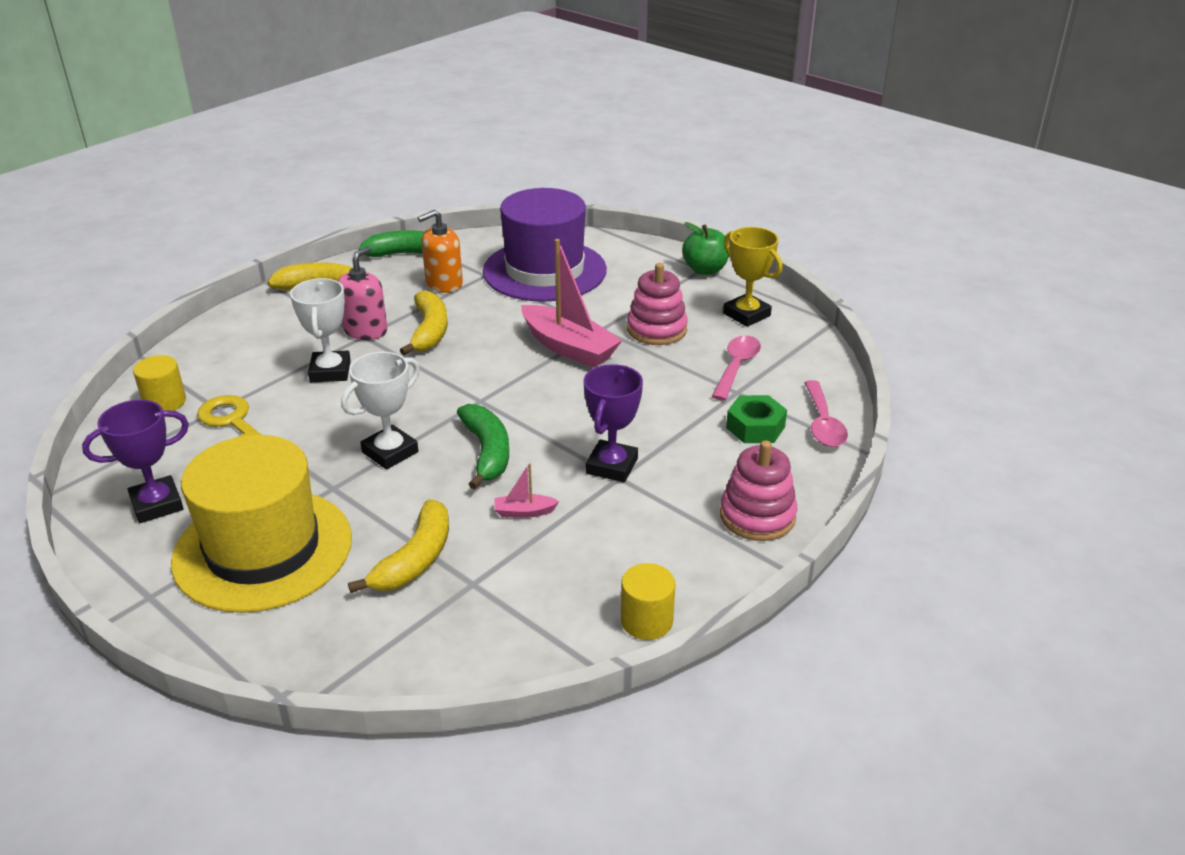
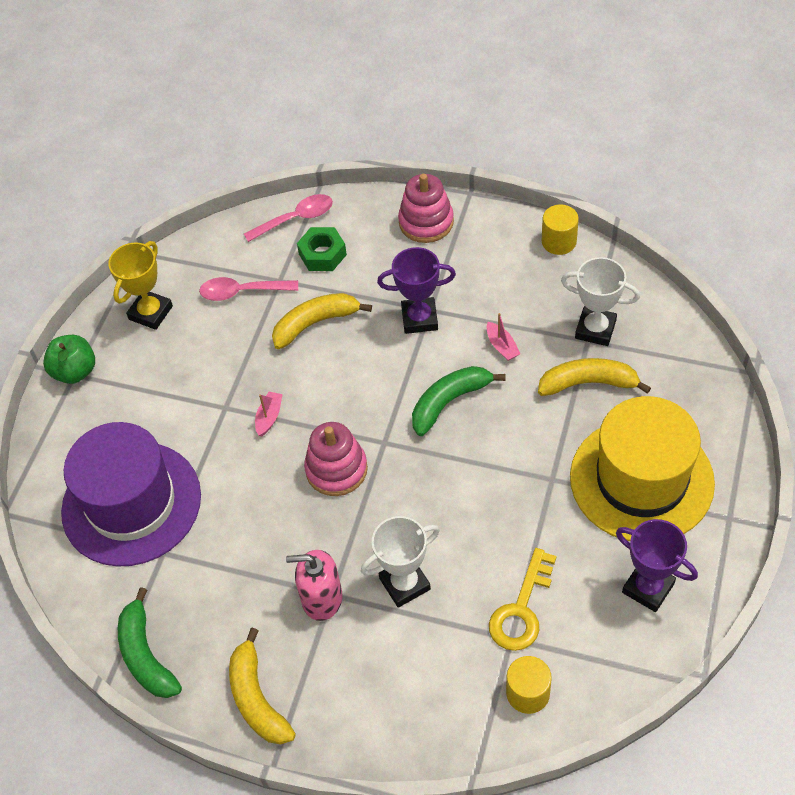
camera: 110 degrees left, 20 degrees up
white trophy [341,352,420,470] -> white trophy moved to [561,257,640,346]
yellow banana [400,290,448,355] -> yellow banana moved to [272,293,372,349]
orange soap dispenser [418,210,463,293] -> none
pink boat [521,239,622,368] -> pink boat [255,392,283,436], size x0.44
pink stacking toy [627,263,688,345] -> pink stacking toy moved to [304,422,368,496]

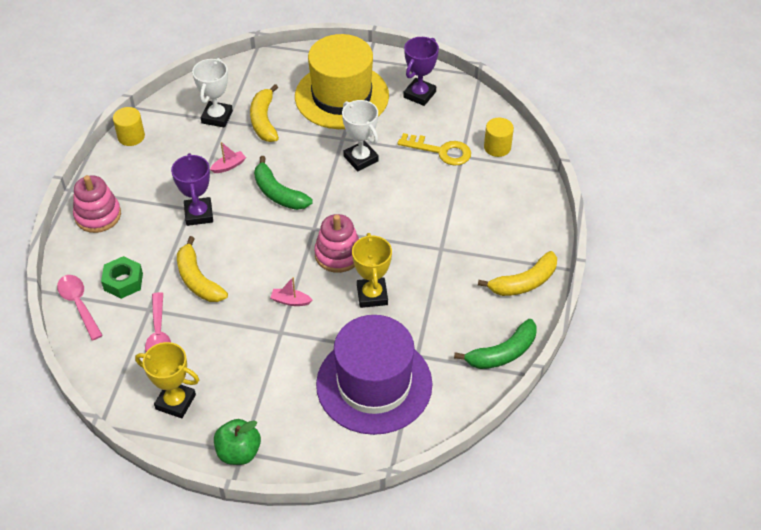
camera: 100 degrees left, 5 degrees down
pink soap dispenser [286,550,343,621] -> none
white trophy [361,516,440,608] -> white trophy moved to [342,100,379,171]
none -> yellow trophy [352,233,392,308]

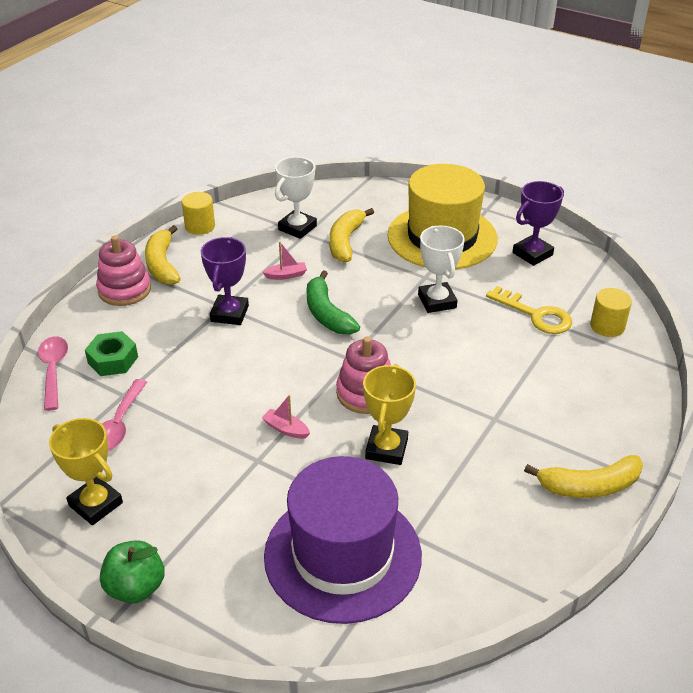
camera: 20 degrees right, 10 degrees down
yellow banana [177,236,228,302] -> yellow banana moved to [145,225,181,285]
green banana [454,319,537,369] -> none

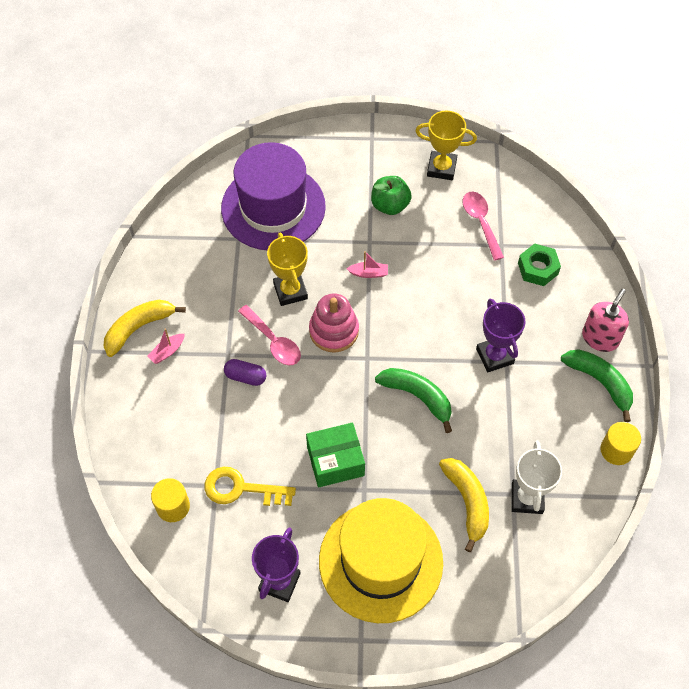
camera: 150 degrees right, 20 degrees up
pink spoon [38,336,68,411] -> pink spoon moved to [238,305,301,365]
pink stacking toy [96,235,151,306] -> pink soap dispenser [582,289,629,352]
green apple [100,540,165,603] -> green apple moved to [371,176,412,215]
yellow banana [145,225,181,285] -> green banana [561,349,633,422]
pink boat [262,241,307,280] -> pink boat moved to [148,328,185,364]
white trophy [418,226,464,313] -> green box [306,422,365,488]
none -> purple capsule [224,359,266,386]

